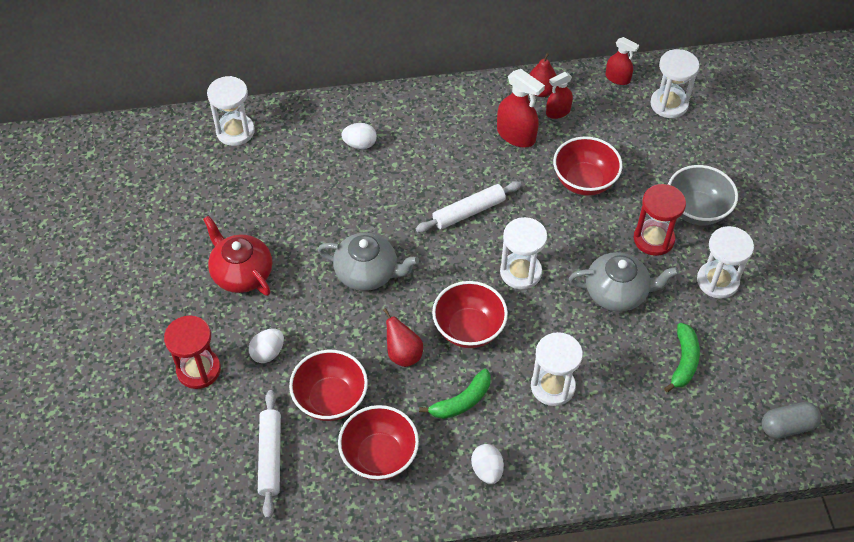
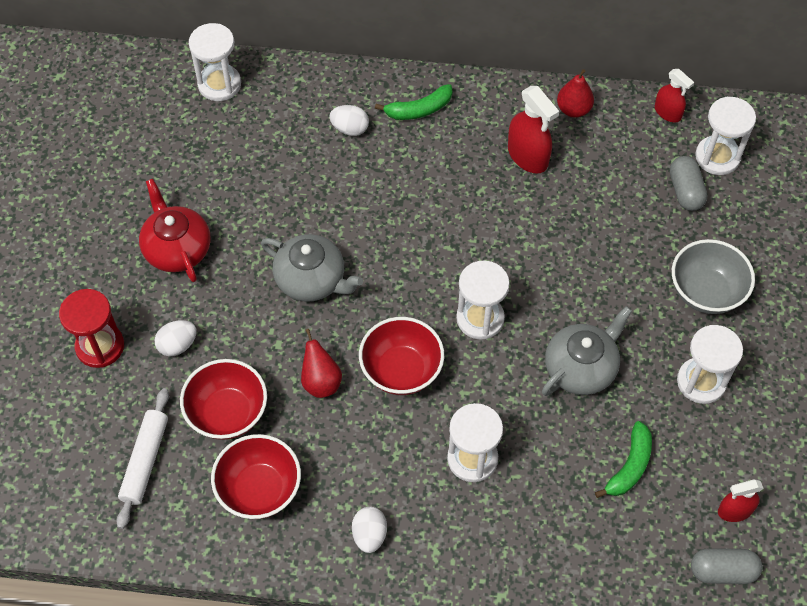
camera: 15 degrees right, 5 degrees up
white rolling pin [416,181,522,233] -> none
green banana [419,369,491,419] -> green banana moved to [375,84,452,120]
red spray bottle [546,72,573,119] -> red spray bottle moved to [718,479,764,522]
red bowl [553,136,623,196] -> none
grey teapot [569,252,679,312] -> grey teapot turned 60 degrees counterclockwise [542,306,632,396]
red hourglass [634,184,686,256] -> none
none -> grey capsule [670,156,707,211]

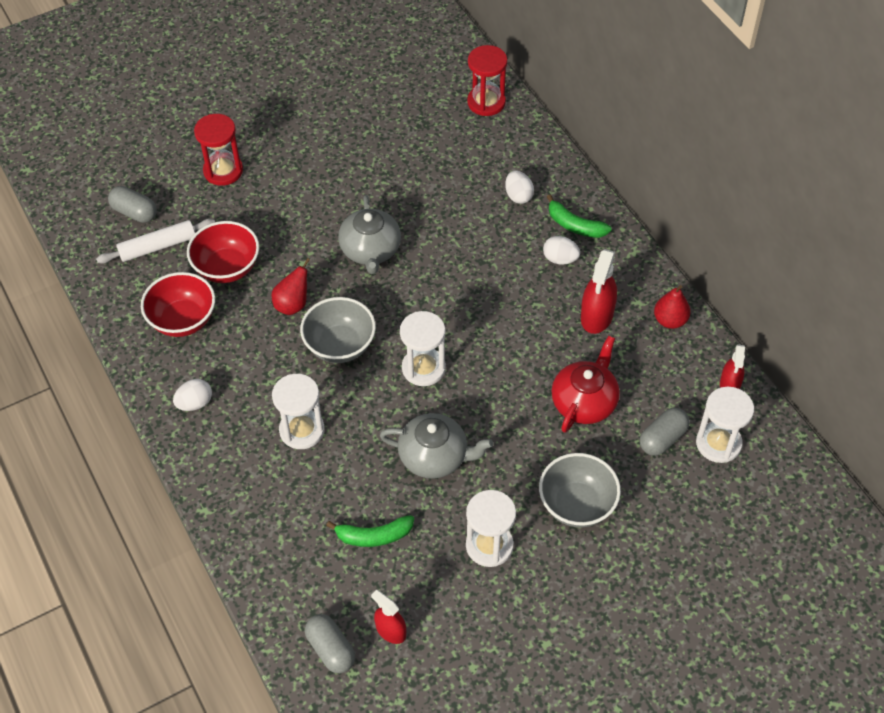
camera: 55 degrees right, 5 degrees down
red teapot [139,179,211,282] -> red teapot moved to [551,336,620,433]
white egg [155,320,197,356] -> white egg moved to [543,236,580,265]
white hourglass [189,23,241,101] -> red hourglass [467,45,507,116]
red bowl [359,317,444,395] -> grey bowl [300,297,376,363]
none -> grey capsule [108,186,157,223]

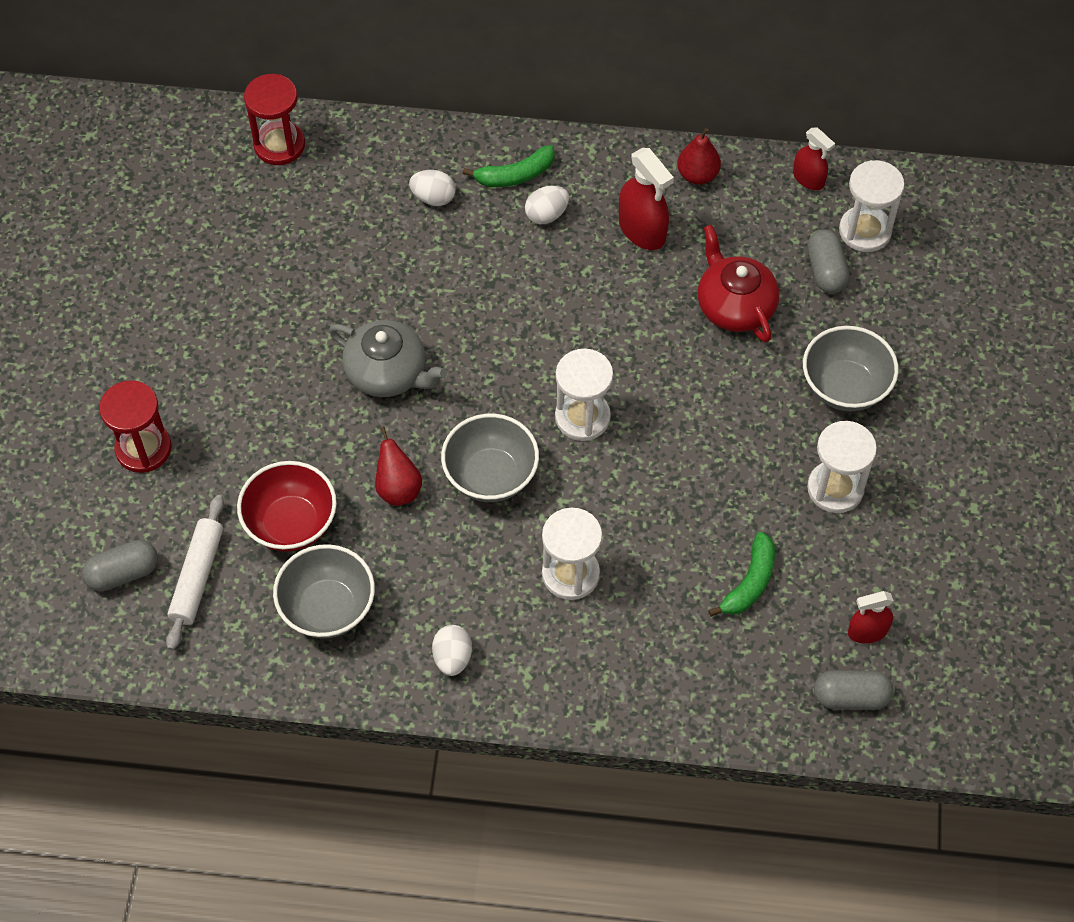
camera: 55 degrees left, 5 degrees up
red bowl [141,272,215,337] -> grey bowl [273,544,375,639]
grey teapot [380,413,493,479] -> none

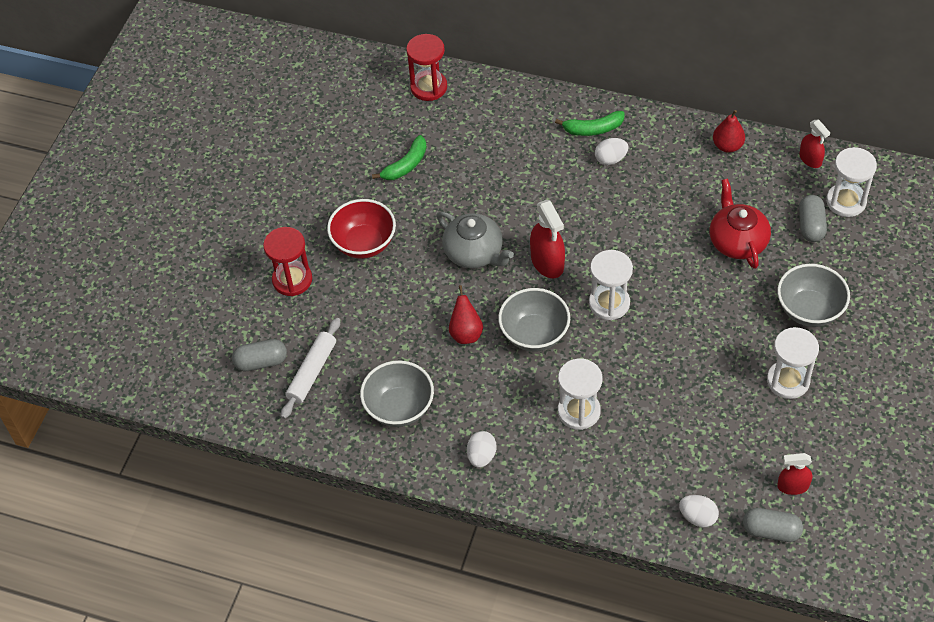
camera: 15 degrees right, 5 degrees down
red bowl [237,461,337,552] -> red bowl moved to [327,199,396,259]
white egg [409,170,456,206] -> white egg moved to [679,495,719,527]
red spray bottle [619,148,674,250] -> red spray bottle moved to [530,200,565,278]
green banana [708,532,775,617] -> green banana moved to [372,135,427,180]

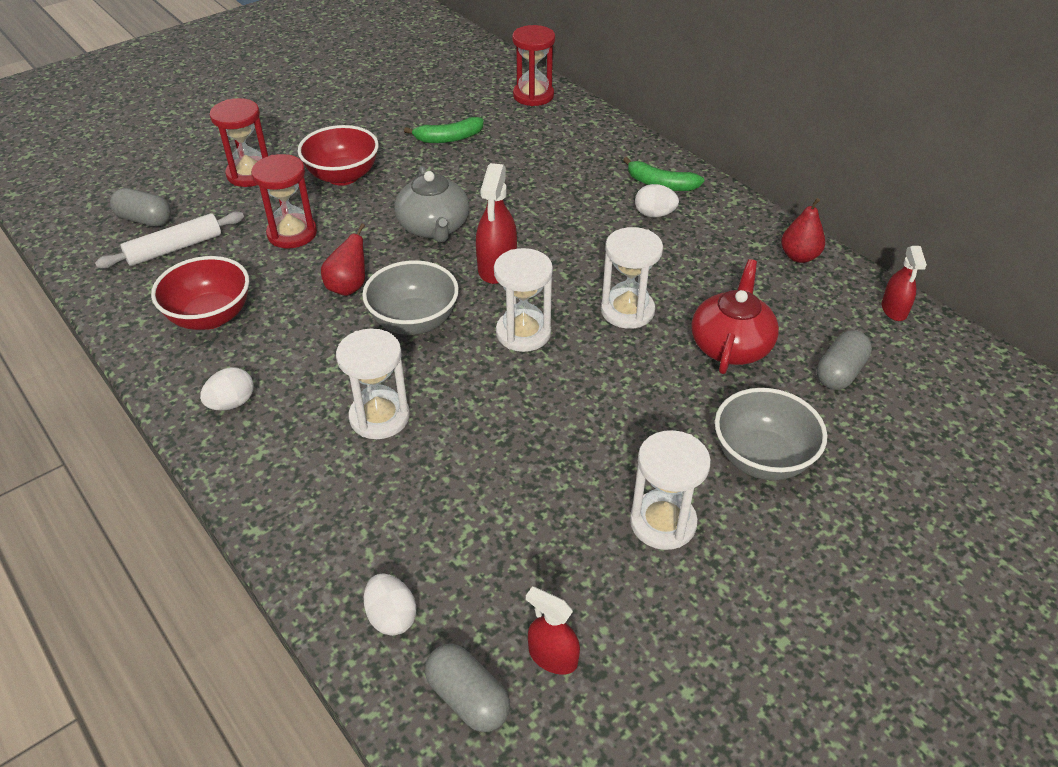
camera: 30 degrees right, 10 degrees down
grey bowl [360,361,434,427] -> red bowl [151,256,249,330]
white hourglass [826,147,877,217] -> white hourglass moved to [601,227,663,329]
none -> red hourglass [251,154,317,248]

